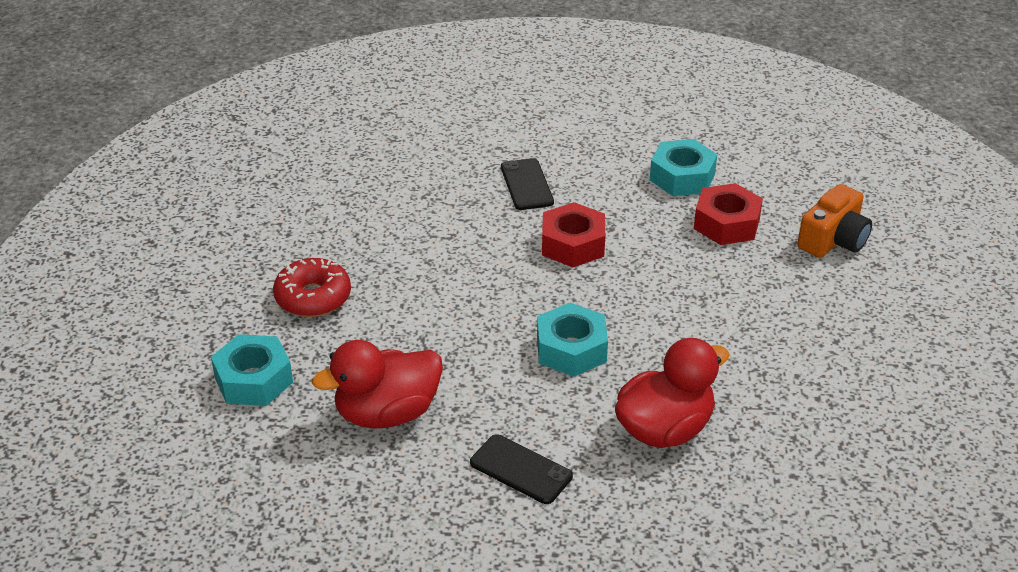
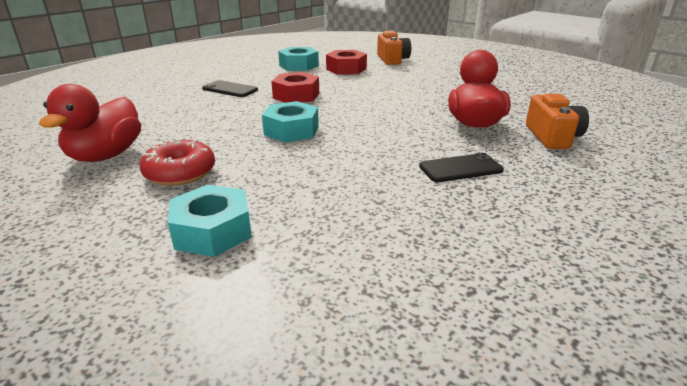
camera: 50 degrees left, 10 degrees down
red duck [312,340,443,429] -> red duck moved to [39,84,141,162]
turquoise nut [537,303,608,377] -> turquoise nut moved to [262,101,319,143]
none -> orange camera [526,94,589,149]

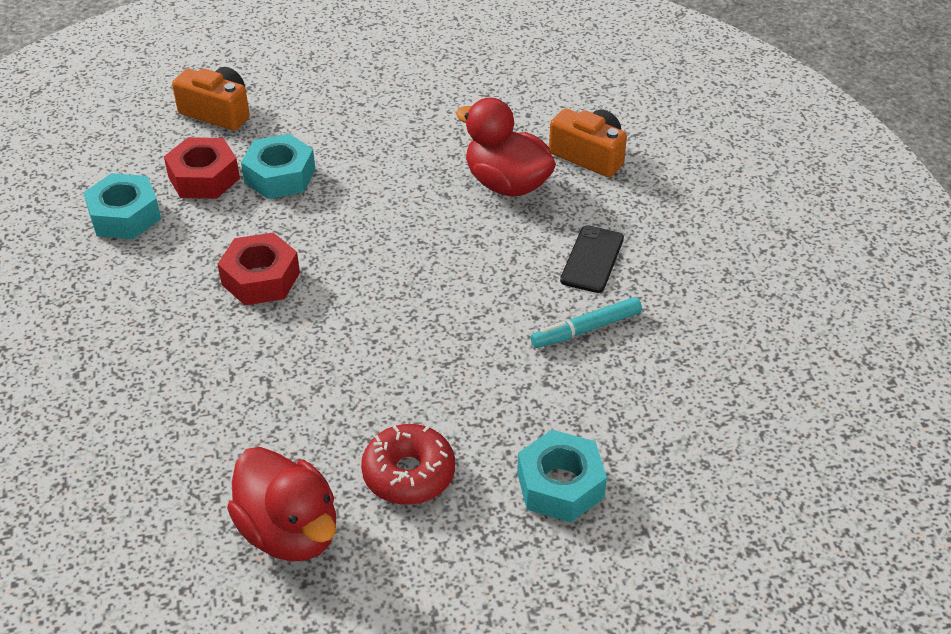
camera: 55 degrees left, 15 degrees up
black phone [202,80,258,97] -> none
turquoise nut [262,101,319,143] -> turquoise nut moved to [241,134,316,199]
none -> turquoise marker [531,297,642,348]

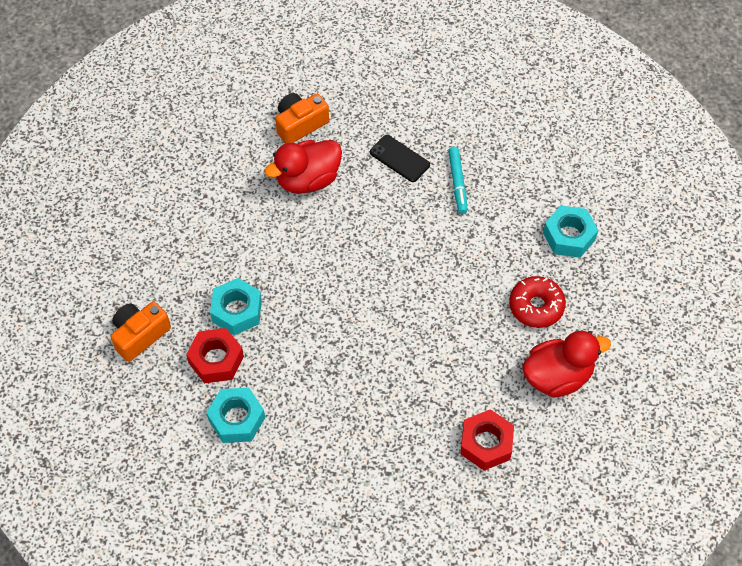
camera: 70 degrees left, 15 degrees up
red nut [218,233,300,305] -> red nut moved to [460,409,514,470]

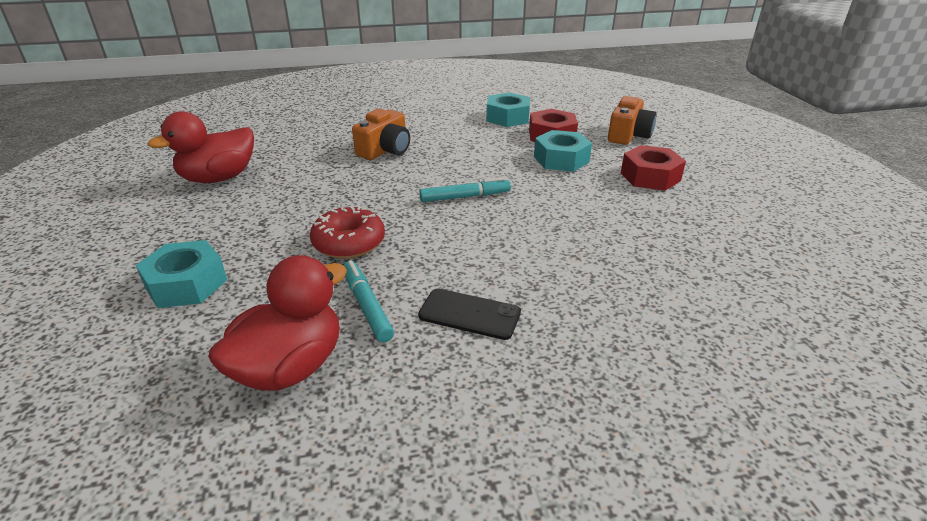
camera: 160 degrees right, 25 degrees down
red duck [264,140,342,194] -> red duck moved to [208,255,347,391]
orange camera [275,93,329,144] -> orange camera moved to [352,109,410,160]
red nut [460,409,514,470] -> red nut moved to [621,145,686,191]
red donut [509,276,566,328] -> red donut moved to [310,206,385,259]
none -> turquoise marker [419,177,511,202]

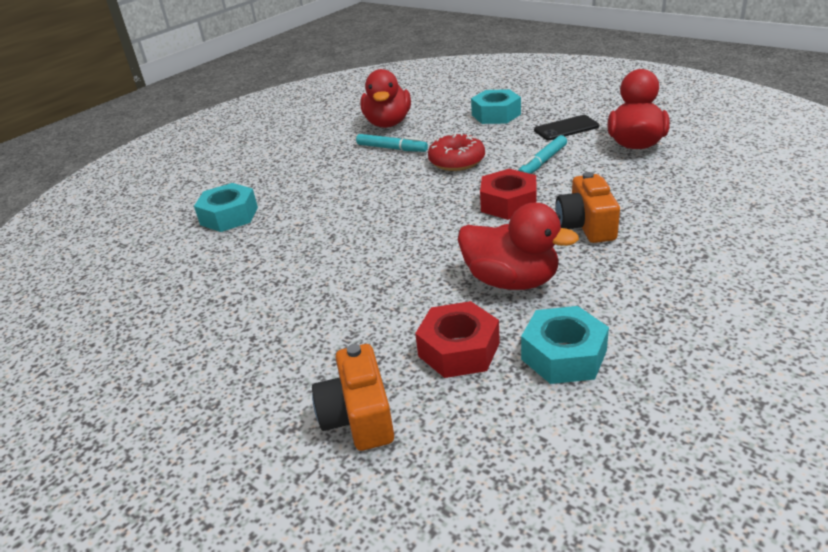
camera: 145 degrees right, 0 degrees up
black phone [418,288,521,340] -> black phone moved to [534,115,599,140]
turquoise marker [419,177,511,202] -> turquoise marker moved to [518,135,567,174]
turquoise nut [534,130,592,172] -> turquoise nut moved to [194,183,258,232]
red nut [621,145,686,191] -> red nut moved to [480,169,536,220]
none -> red duck [458,203,579,290]

